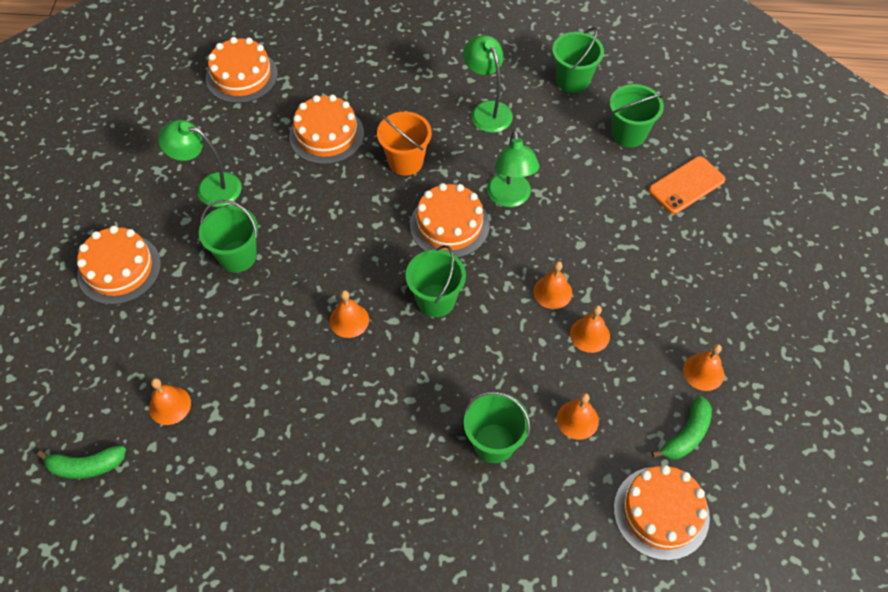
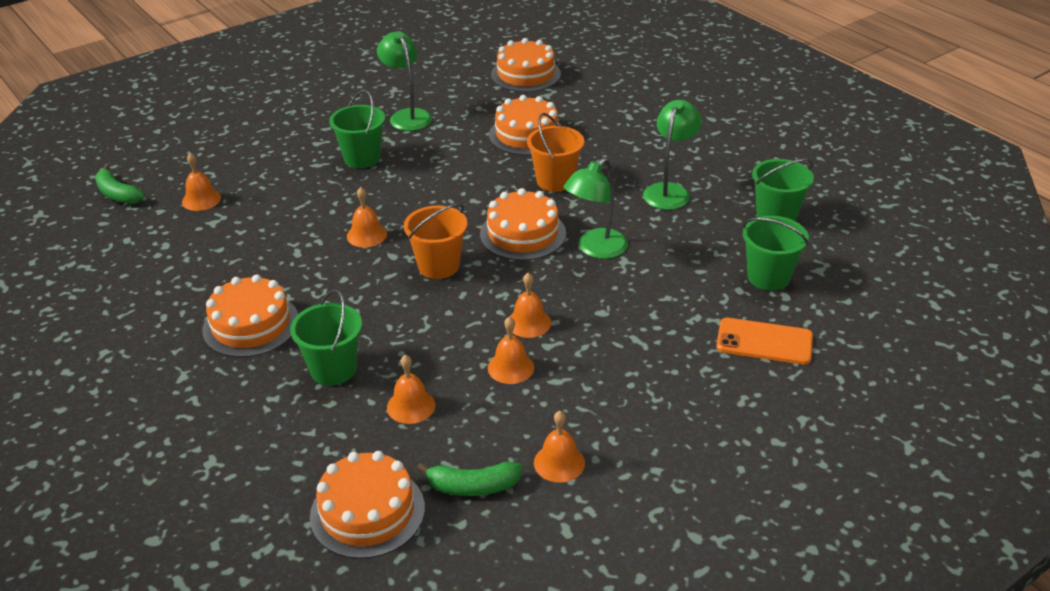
camera: 50 degrees right, 20 degrees down
orange cake [77,226,161,305] -> orange cake moved to [202,274,298,358]
green bucket [406,245,466,317] -> orange bucket [404,204,467,279]

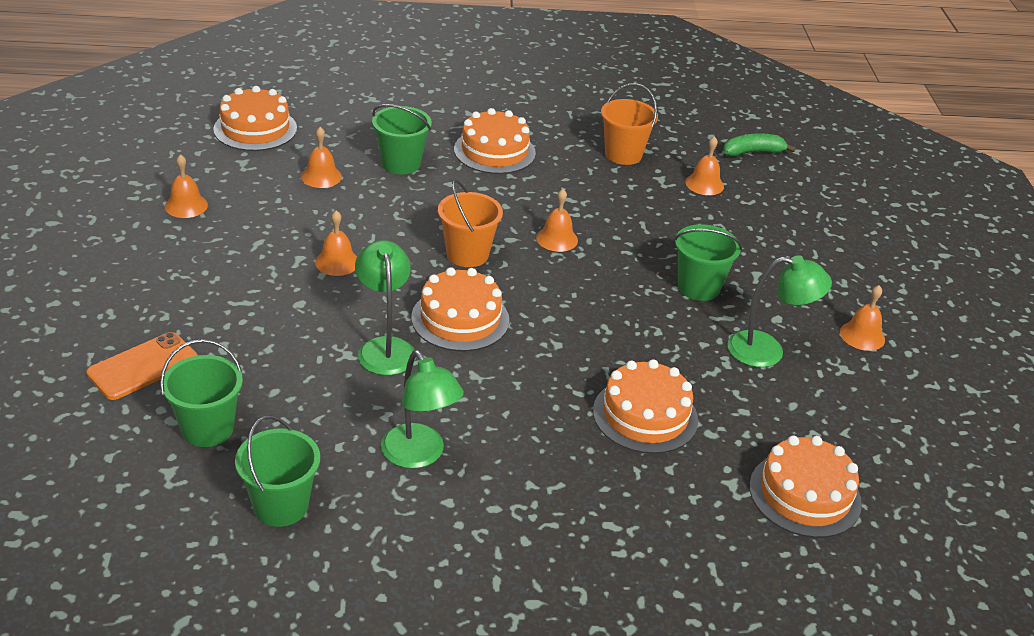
camera: 120 degrees right, 0 degrees up
green banana [417,462,522,496] -> none
orange bell [488,316,534,384] -> orange bell moved to [840,285,885,351]
orange bucket [527,113,584,192] -> orange bucket moved to [601,83,658,165]

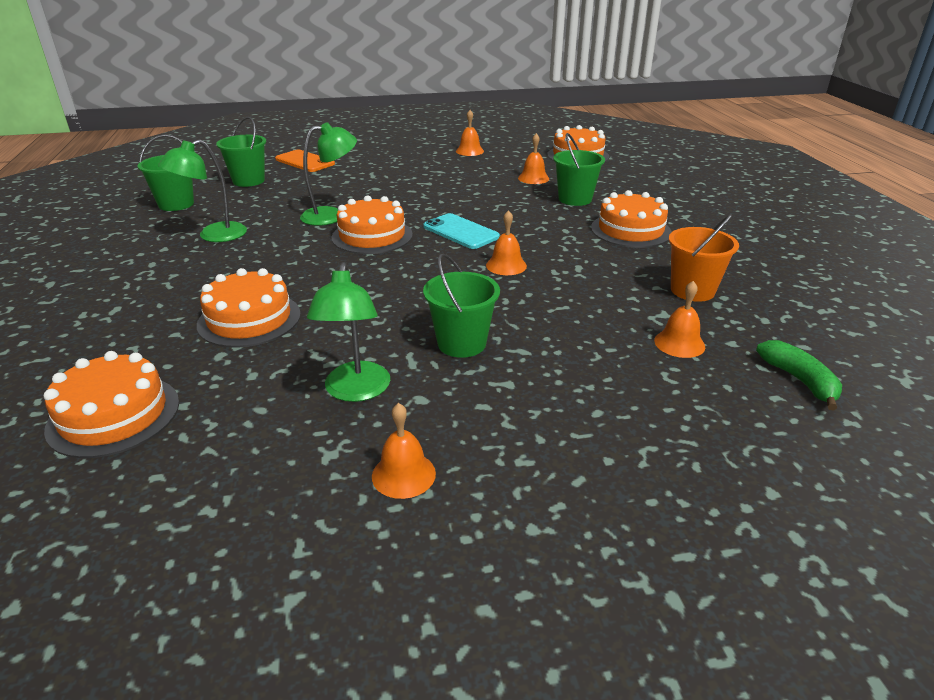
camera: 85 degrees right, 5 degrees down
orange bell [315,210,357,276] -> none
orange bucket [438,179,503,267] -> turquoise phone [423,213,500,249]

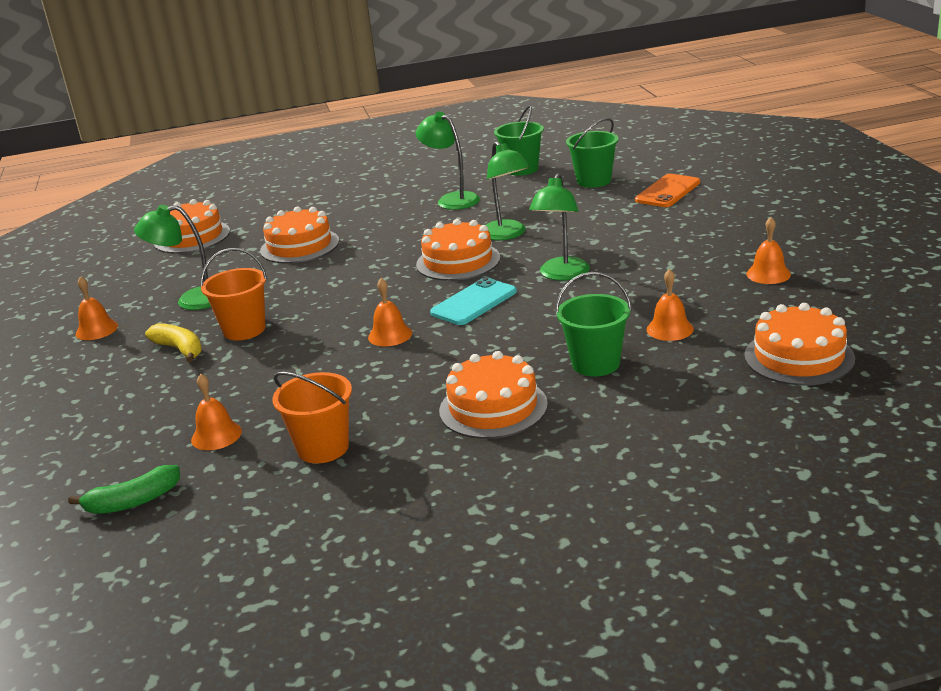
camera: 90 degrees right, 5 degrees down
green bucket [423,253,500,358] -> orange bucket [200,248,267,340]
none -> yellow banana [145,323,202,362]
none -> green lamp [529,173,590,280]

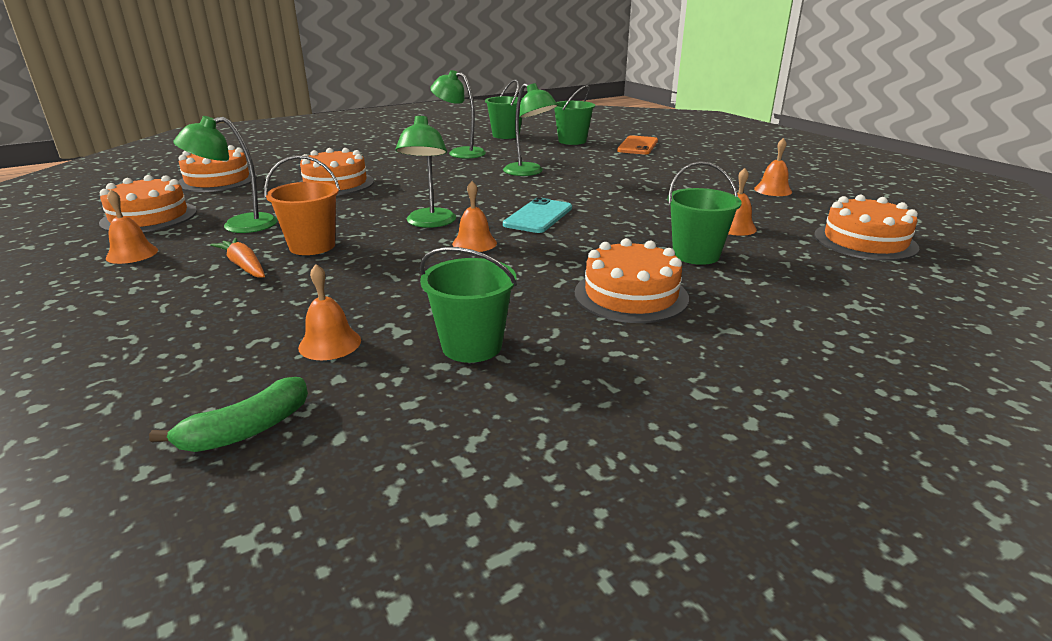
camera: 20 degrees left, 0 degrees up
yellow banana [145,323,202,362] -> orange carrot [210,238,265,277]
orange bucket [272,372,352,463] -> green bucket [420,247,517,363]
orange cake [416,219,500,281] -> orange cake moved to [99,175,197,232]
green lamp [529,173,590,280] -> green lamp moved to [395,114,456,228]

